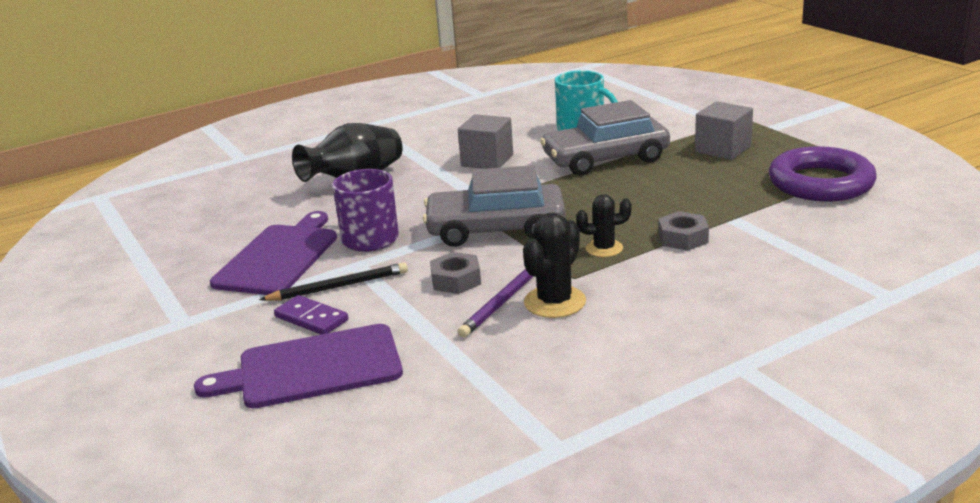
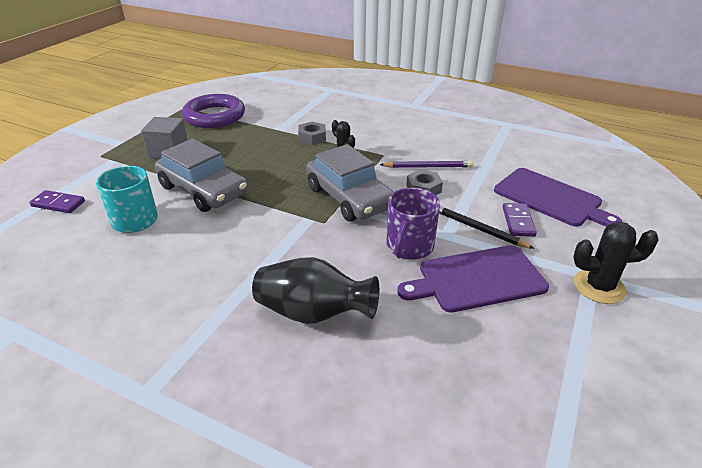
camera: 125 degrees left, 10 degrees up
grey cube [458,114,513,169] -> none
black cactus [523,213,586,318] -> black cactus moved to [573,222,659,304]
none -> purple domino [29,190,85,213]

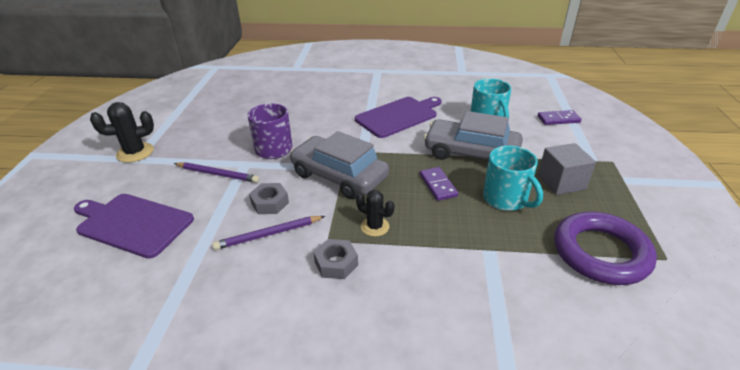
camera: 160 degrees right, 0 degrees up
black vase [252,257,379,324] -> none
grey nut [298,121,326,145] -> grey nut moved to [314,239,358,279]
purple cutting board [397,245,549,313] -> purple cutting board moved to [355,97,442,138]
black pencil [439,206,535,249] -> purple pencil [174,162,259,183]
purple domino [503,203,537,237] -> purple domino moved to [420,167,458,201]
none -> turquoise mug [483,146,543,211]

